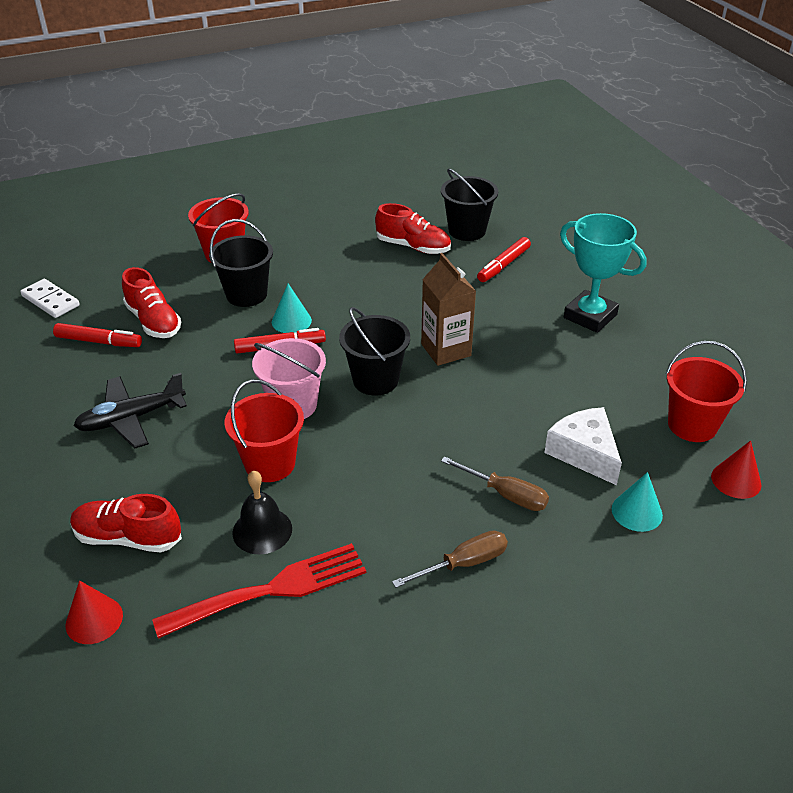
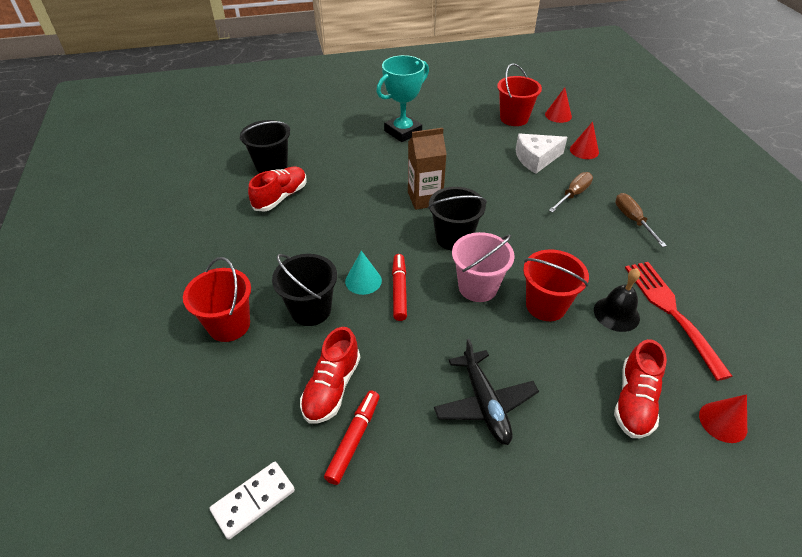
camera: 80 degrees left, 5 degrees up
red shoe [122,267,181,338] -> red shoe turned 135 degrees clockwise [300,327,360,424]
red marker [477,237,531,282] -> none
turquoise cone [612,472,663,532] -> red cone [570,122,599,159]

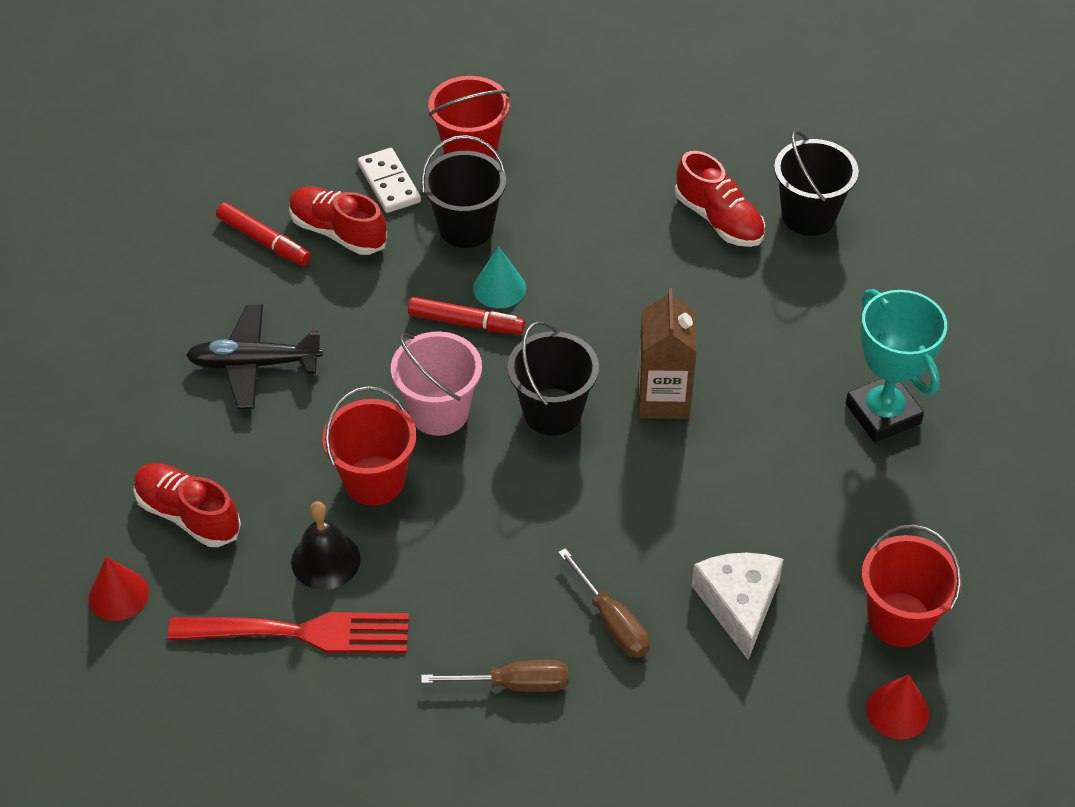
camera: 105 degrees right, 5 degrees up
white domino [210,462,295,540] -> white domino moved to [358,148,421,213]
red cone [570,122,599,159] -> none

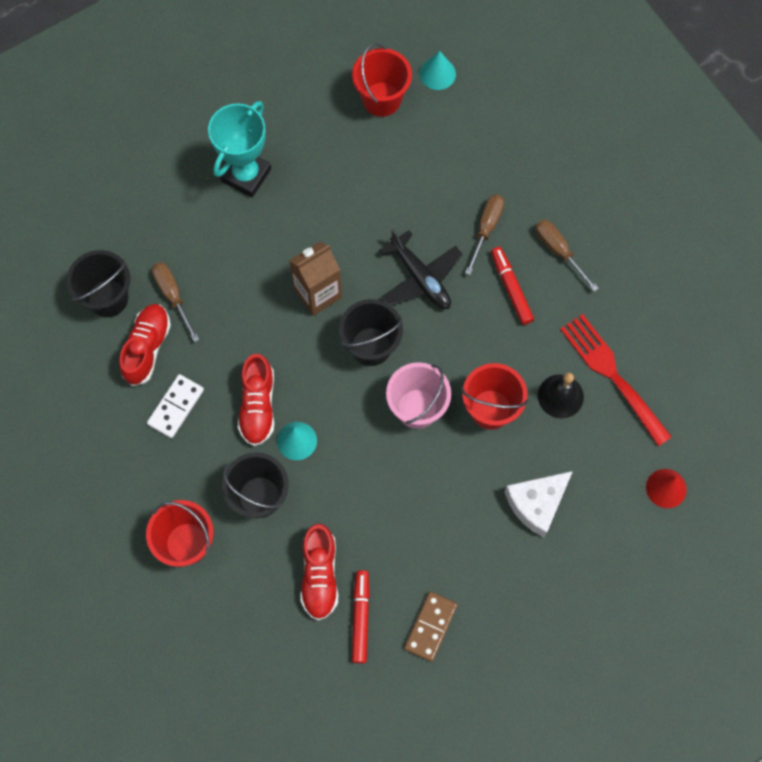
camera: 125 degrees left, 20 degrees up
red shoe [133,463,241,547] -> red shoe moved to [238,354,274,446]
black plane [186,305,323,409] -> black plane moved to [379,229,463,309]
white domino [358,148,421,213] -> white domino moved to [147,374,204,438]
red marker [408,297,525,335] -> red marker moved to [491,247,534,325]
white cheese [692,553,783,660] -> white cheese moved to [505,471,573,537]
red cone [866,675,929,740] -> turquoise cone [420,51,456,90]
none -> brown screwdriver [152,262,199,342]
none -> brown domino [404,591,458,662]

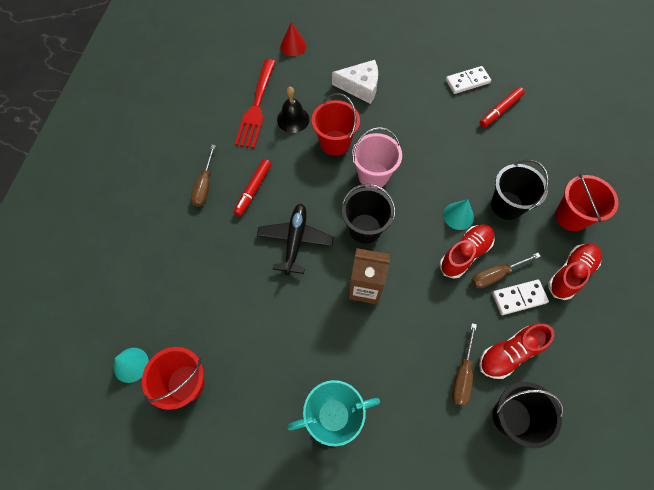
camera: 135 degrees left, 5 degrees down
red shoe [301,523,338,620] -> red shoe moved to [548,243,602,300]
brown domino [404,591,458,662] -> white domino [446,66,491,94]
brown screwdriver [465,195,504,275] -> brown screwdriver moved to [471,253,541,289]

